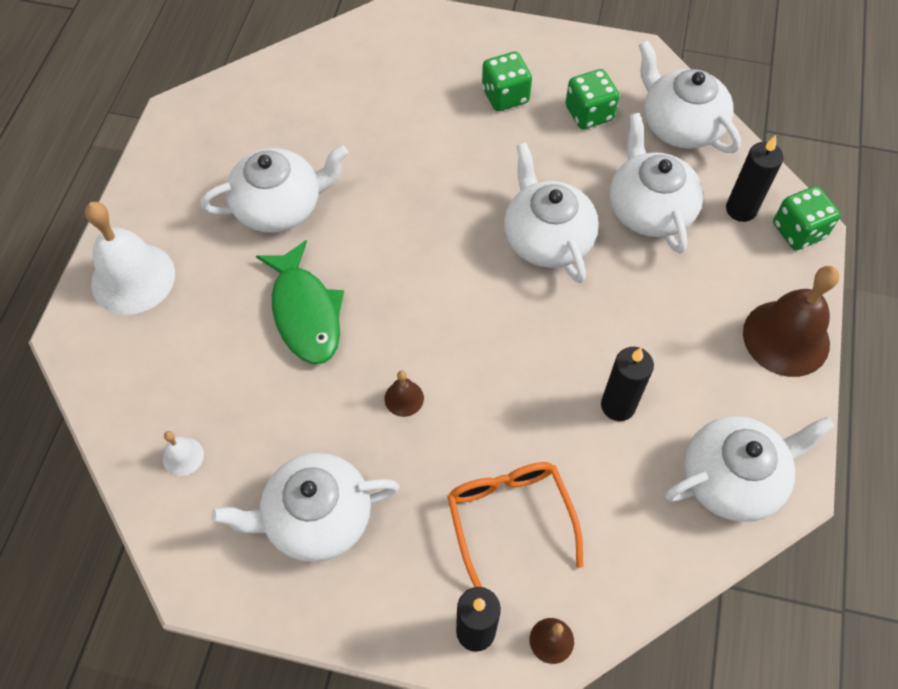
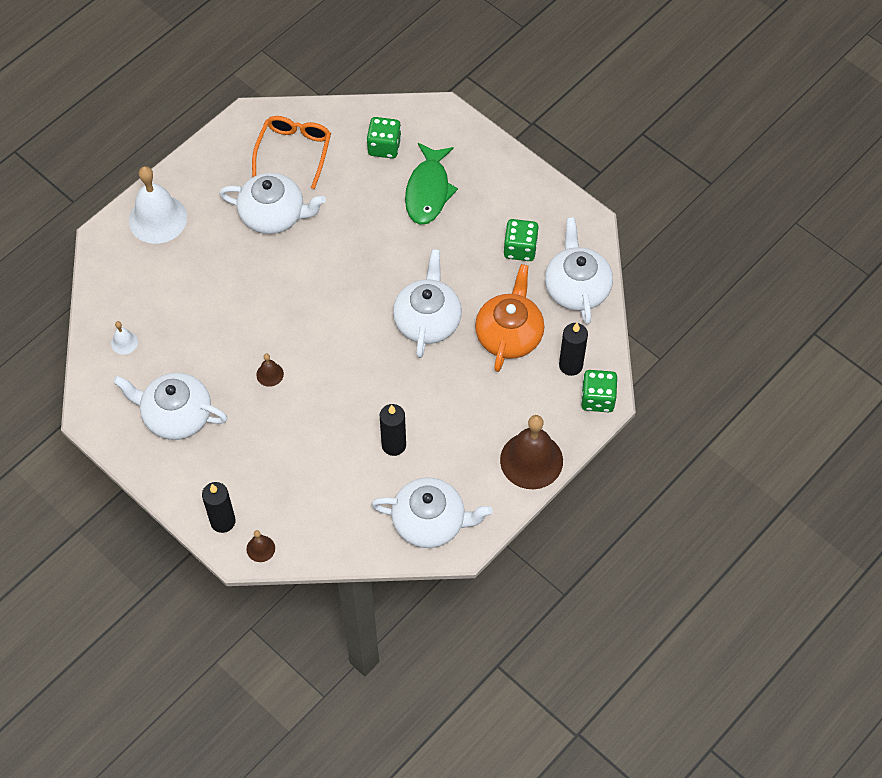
camera: 30 degrees right, 0 degrees up
green fish [256,240,344,364] -> green fish moved to [405,143,458,225]
orange glasses [447,462,583,587] -> orange glasses moved to [252,116,331,189]
green dice [482,52,532,111] -> green dice moved to [367,117,401,159]
white teapot [610,113,703,254] -> orange teapot [475,264,544,372]

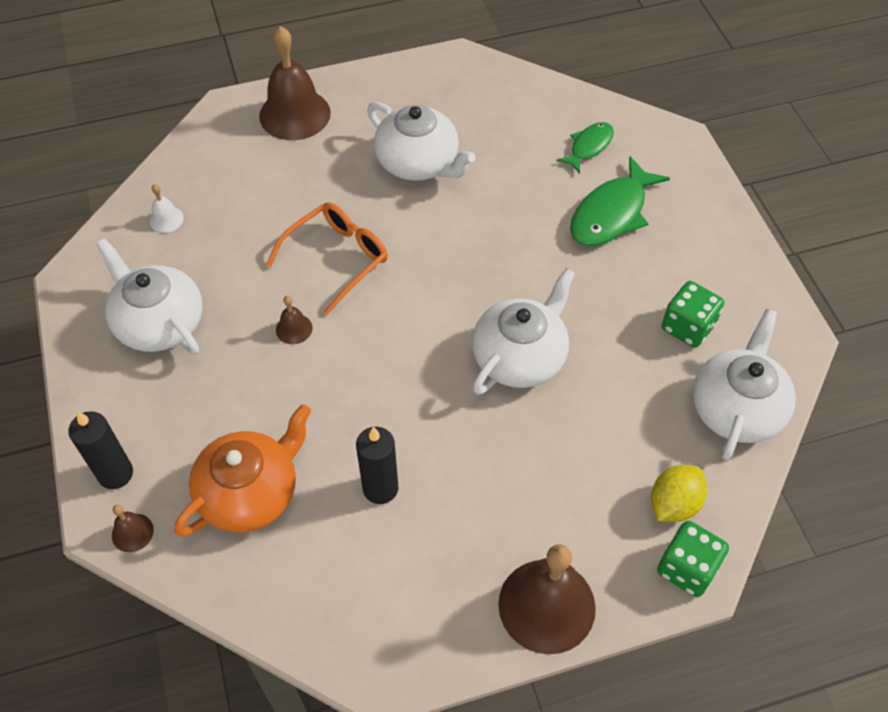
camera: 30 degrees right, 5 degrees down
white bell [129,166,187,244] -> brown bell [259,26,331,140]
orange glasses [252,116,331,189] -> orange glasses moved to [266,202,388,315]
green dice [367,117,401,159] -> green fish [557,122,614,174]
white teapot [371,478,493,548] -> none
orange teapot [475,264,544,372] -> orange teapot moved to [174,404,311,537]
black candle [559,323,588,376] -> yellow lemon [651,465,707,522]

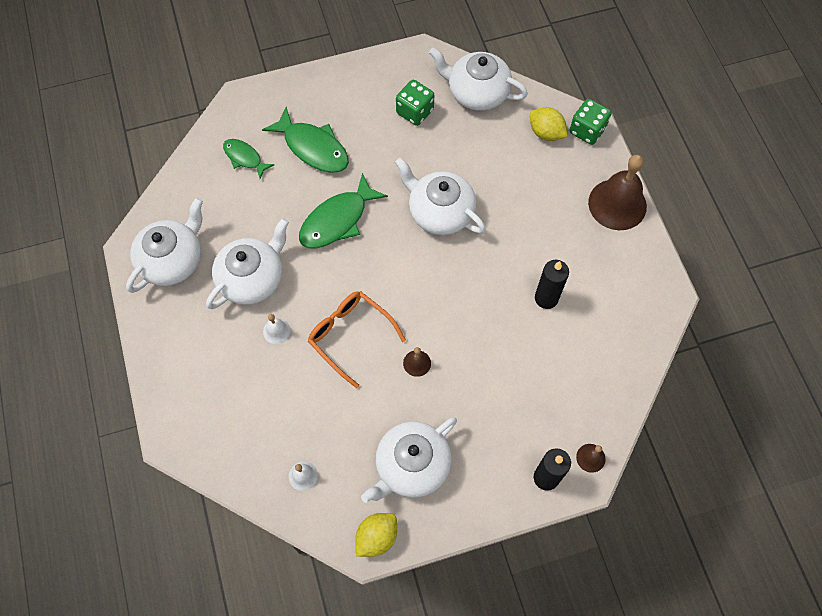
camera: 90 degrees left, 10 degrees up
orange teapot [174,404,311,537] -> none
brown bell [259,26,331,140] -> none
none -> white teapot [126,197,203,293]
none -> white bell [263,314,291,344]
none -> green fish [299,173,388,248]
none -> yellow lemon [355,513,397,557]

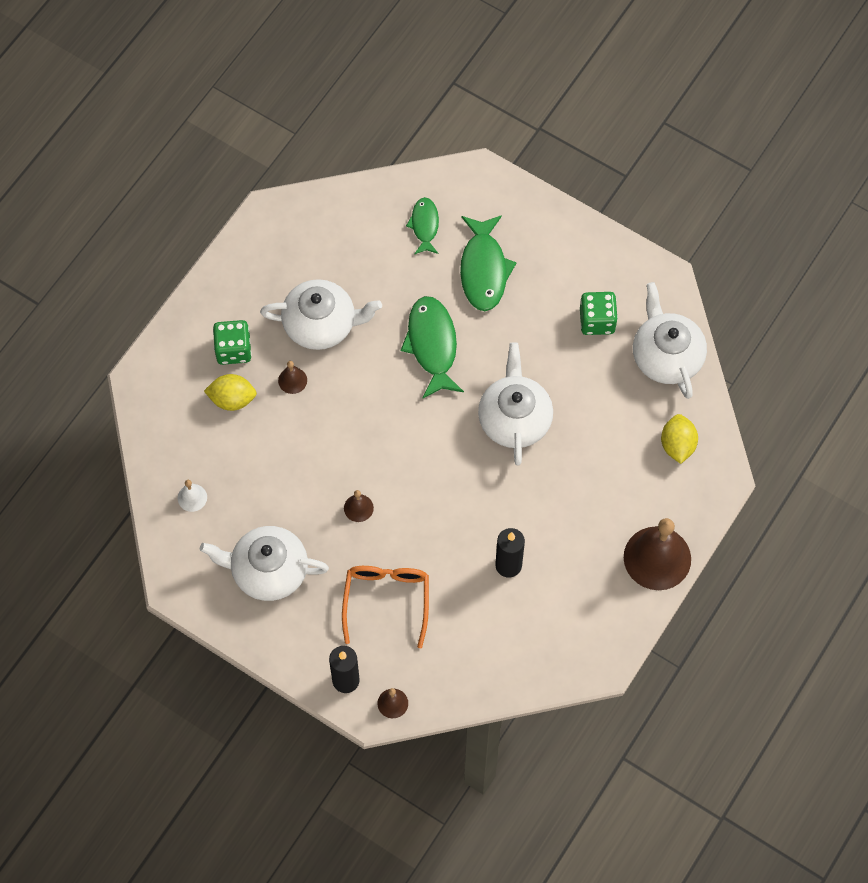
camera: 50 degrees right, 0 degrees up
white teapot [126,197,203,293] -> none
white bell [263,314,291,344] -> brown bell [278,361,307,394]
green fish [299,173,388,248] -> green fish turned 75 degrees clockwise [401,296,464,398]
orange glasses [308,291,406,388] -> orange glasses moved to [342,566,429,648]
yellow lemon [355,513,397,557] -> yellow lemon moved to [204,374,257,411]
green dice [570,99,611,145] -> green dice moved to [213,320,252,365]

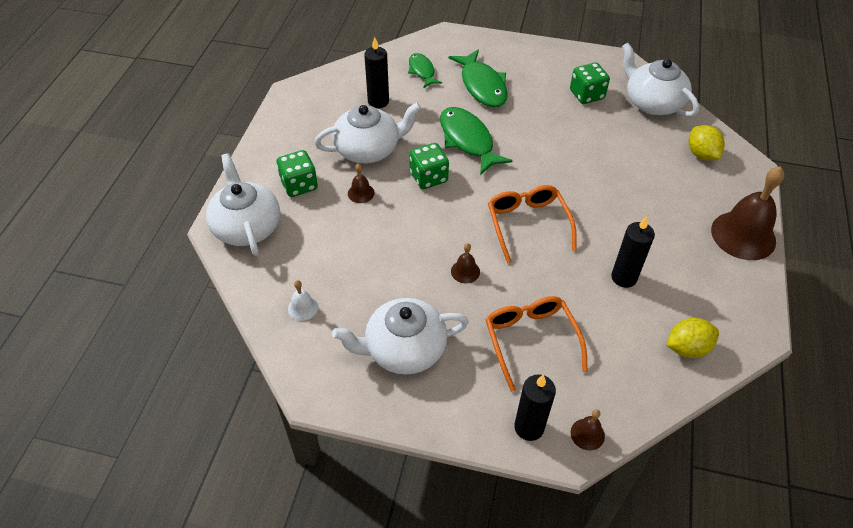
camera: 20 degrees left, 15 degrees down
yellow lemon [204,374,257,411] -> yellow lemon moved to [666,318,719,358]
white teapot [478,342,553,465] -> white teapot moved to [206,153,280,256]
none -> black candle [364,37,389,108]
none -> green dice [409,143,449,189]
none -> orange glasses [488,185,577,263]

